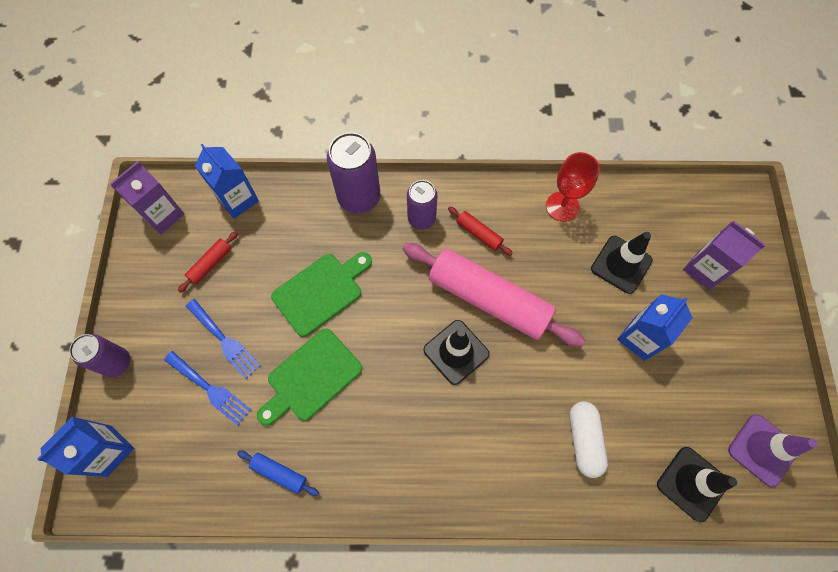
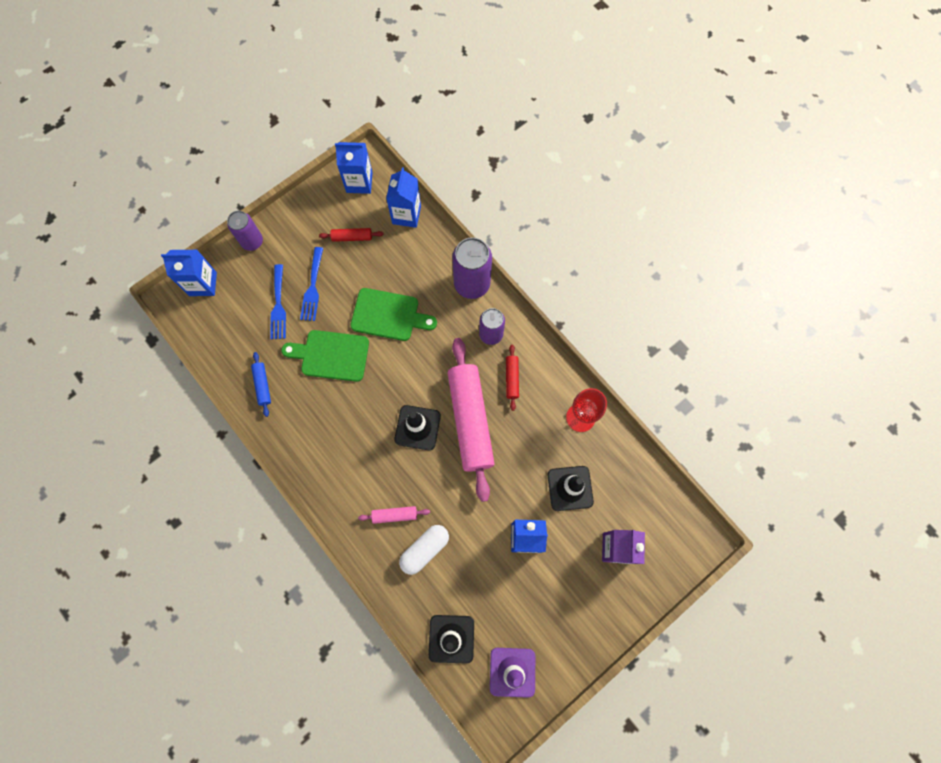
camera: 50 degrees right, 5 degrees up
purple carton [110,161,184,234] -> blue carton [335,142,373,194]
none -> pink rolling pin [358,506,430,524]

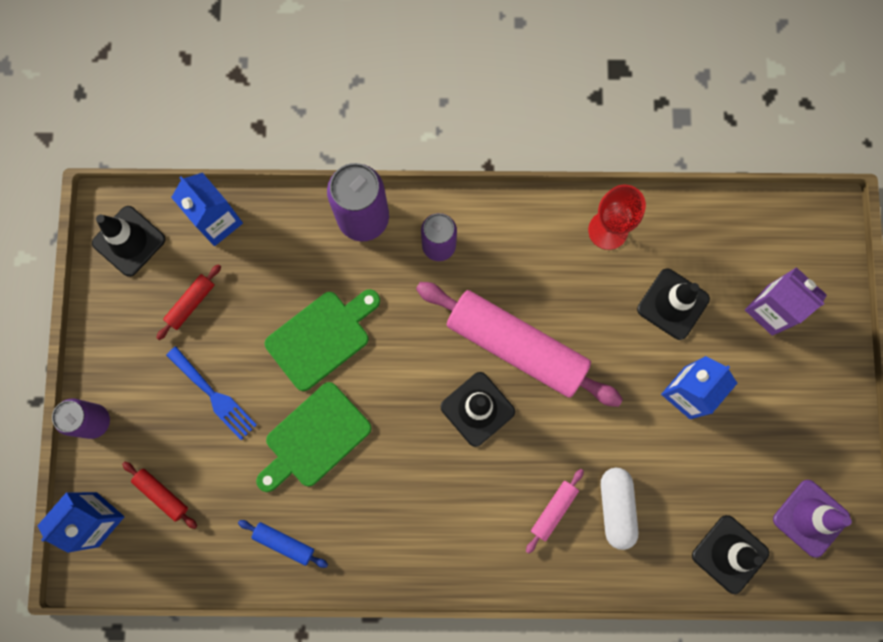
camera: 50 degrees left, 5 degrees up
blue fork [270,264,286,339] -> none
blue carton [335,142,373,194] -> black traffic cone [92,206,165,277]
red rolling pin [506,345,519,411] -> red rolling pin moved to [122,462,197,529]

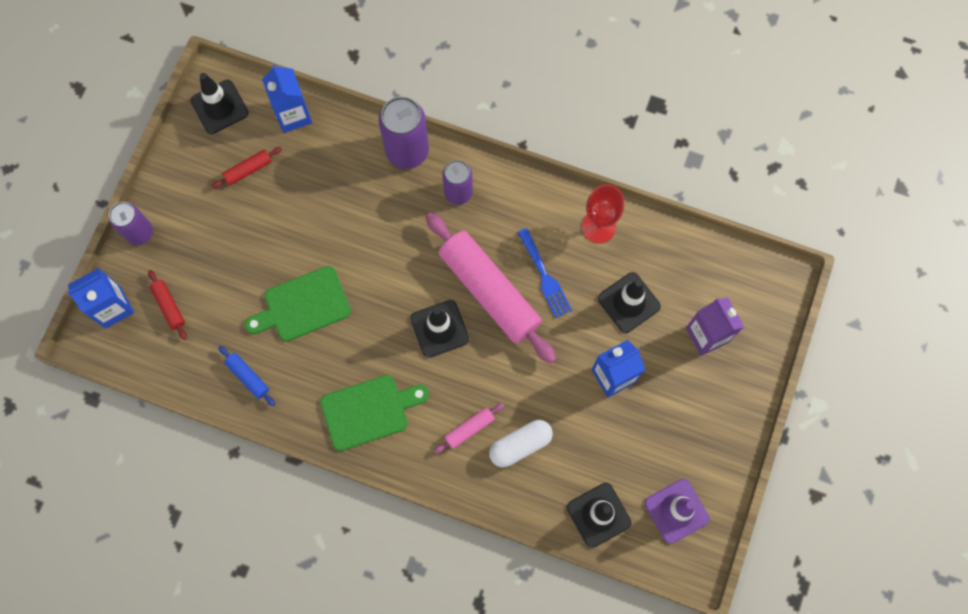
camera: 20 degrees right, 5 degrees down
blue fork [166,346,257,440] -> blue fork moved to [517,228,572,318]
green cutting board [265,289,380,391] -> green cutting board moved to [320,375,429,451]
white capsule [601,468,639,550] -> white capsule turned 45 degrees clockwise [489,420,553,467]

